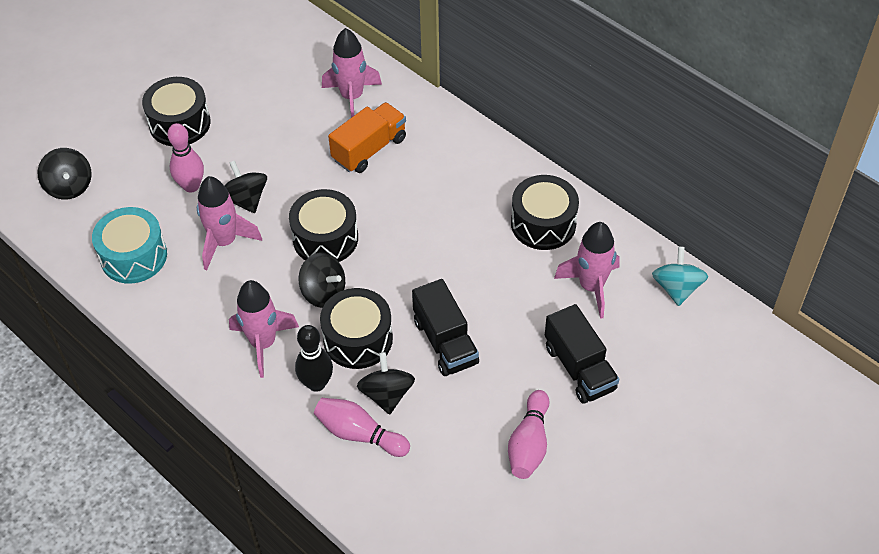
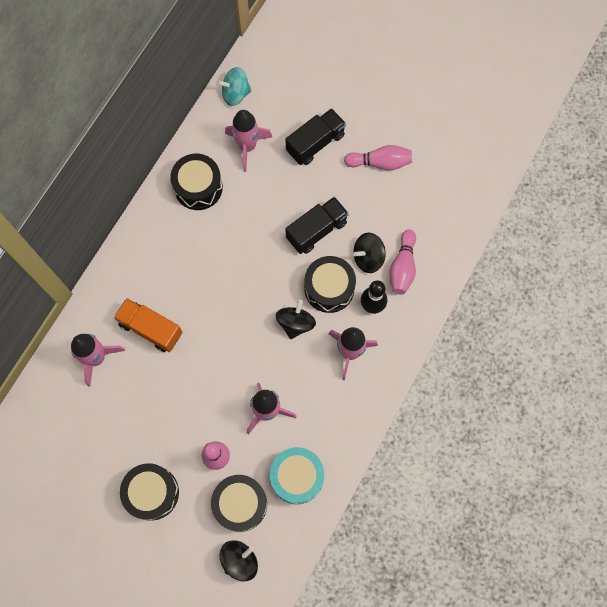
camera: 105 degrees left, 20 degrees up
black spinning top [225,160,267,213] -> none
black drum [289,189,358,262] -> black drum moved to [211,475,267,532]

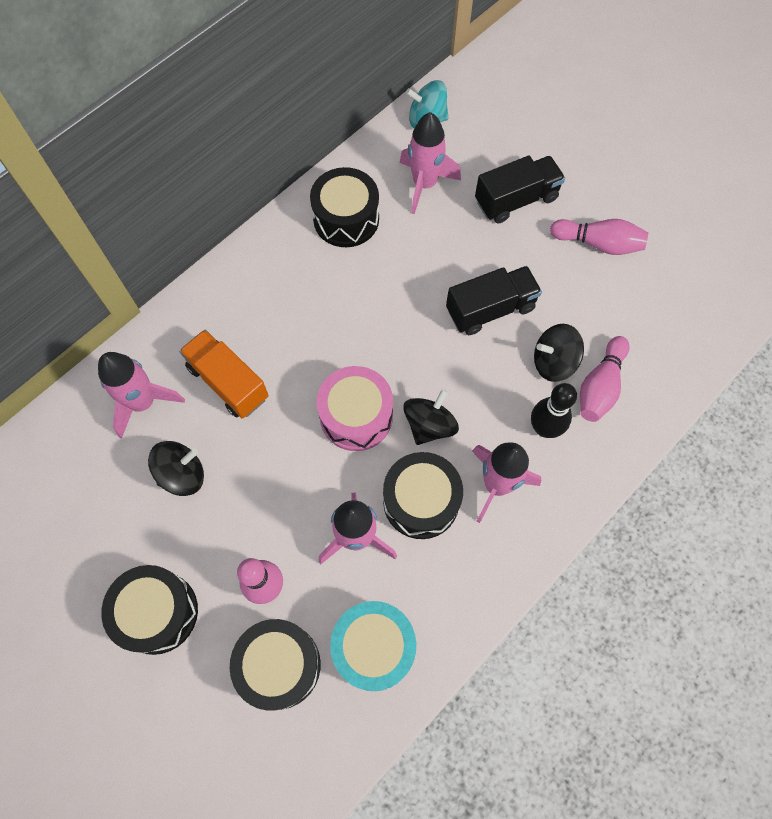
camera: 15 degrees right, 5 degrees down
black spinning top [219,540,258,582] -> black spinning top moved to [148,441,204,496]
black drum [305,256,356,313] -> black drum moved to [383,452,463,539]
none -> pink drum [316,366,393,451]

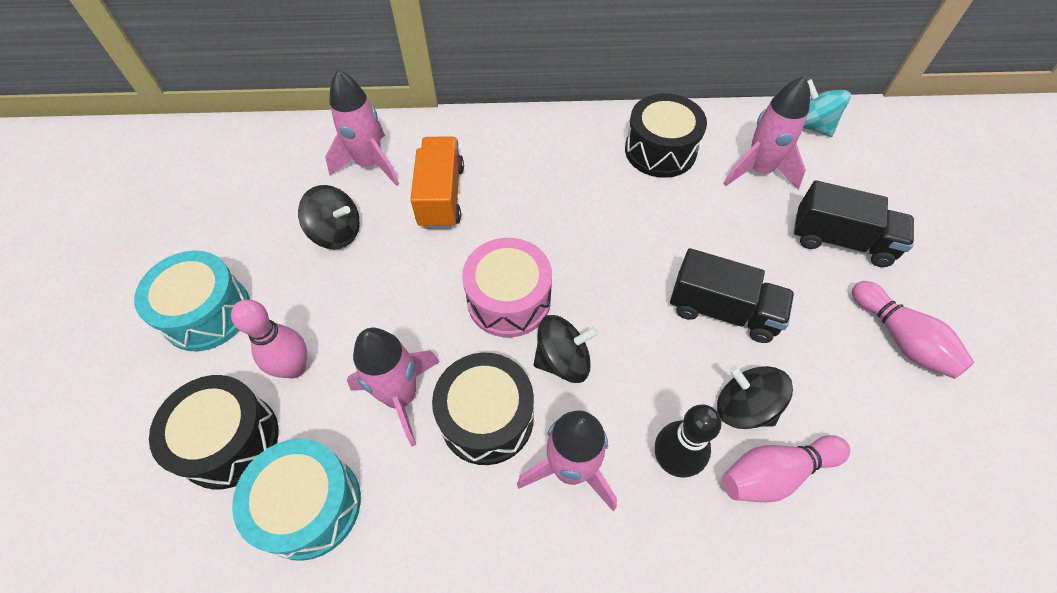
camera: 45 degrees right, 10 degrees down
black drum [101,565,198,655] -> turquoise drum [134,251,250,351]

